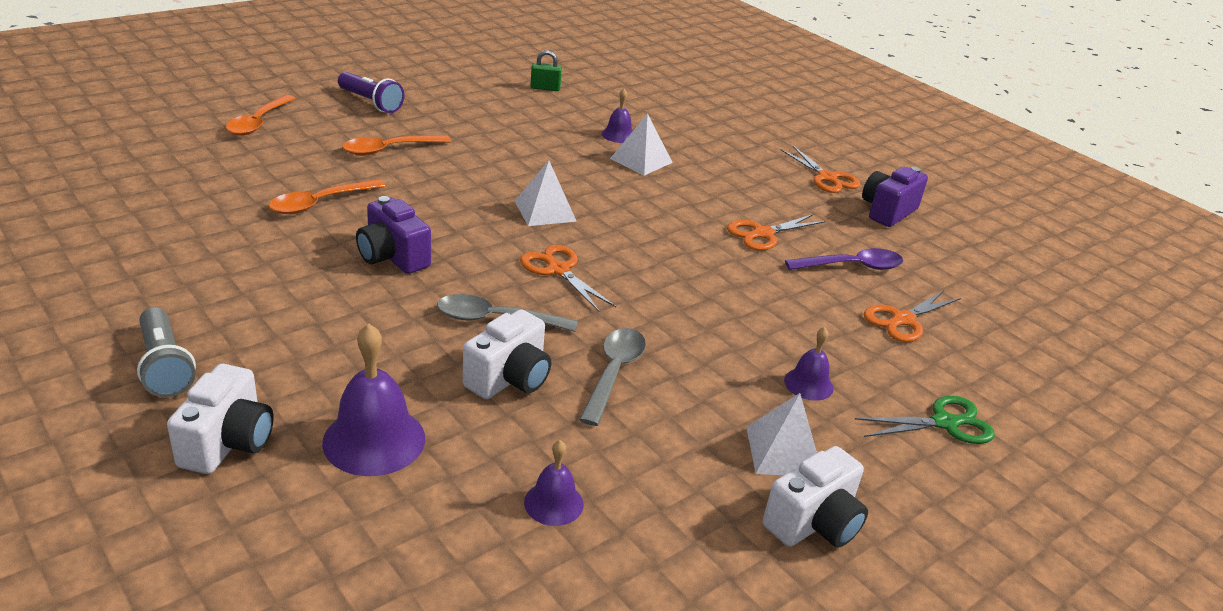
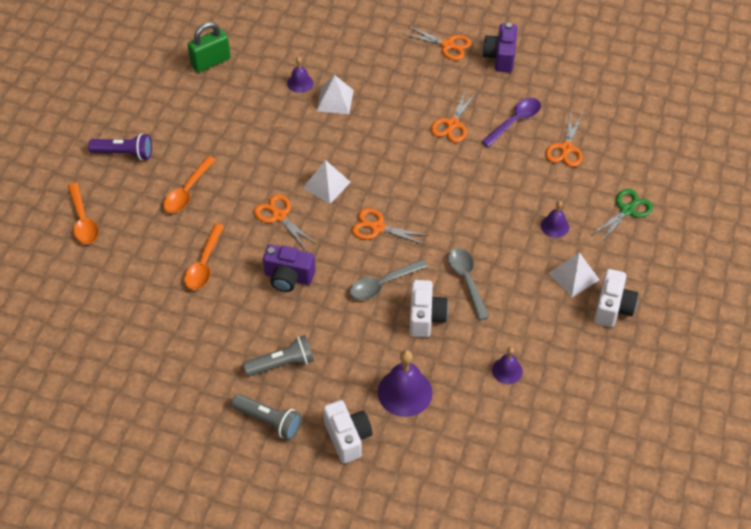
camera: 30 degrees left, 20 degrees up
green padlock [530,50,562,91] -> green padlock [188,22,231,72], size x1.66
none -> grey flashlight [243,335,314,376]
none -> orange scissors [254,194,317,250]

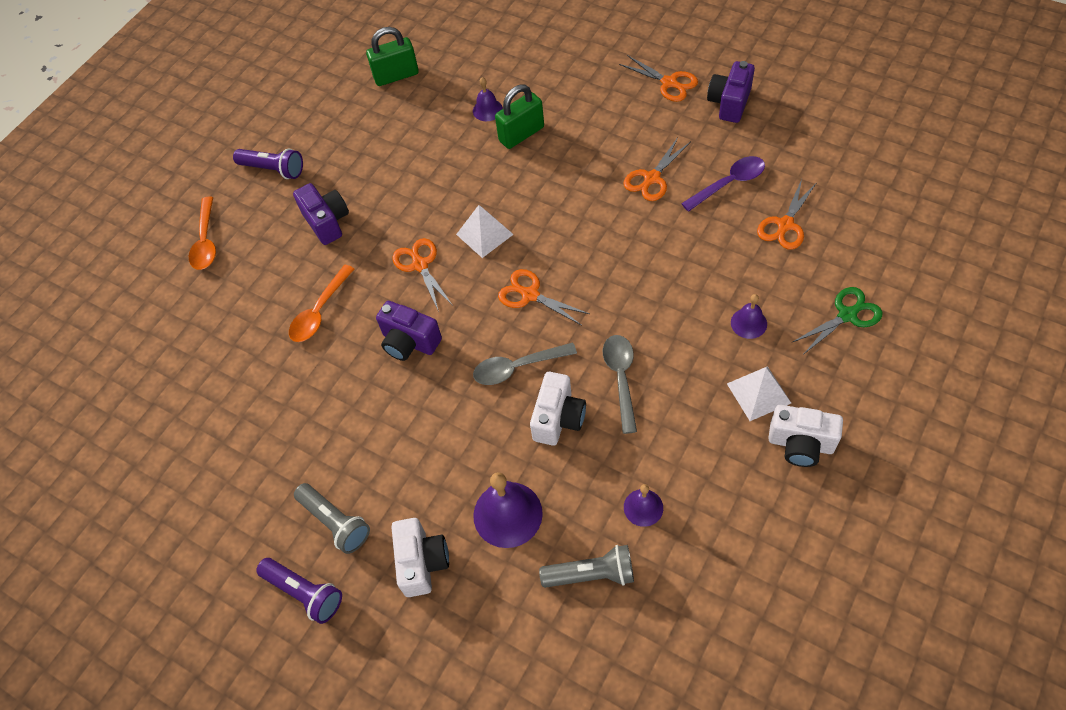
camera: 20 degrees right, 5 degrees up
orange spoon [164,156,216,213] -> purple camera [293,183,349,245]
grey flashlight [243,335,314,376] -> grey flashlight moved to [539,545,634,588]
white pyramid [317,75,354,114] -> green padlock [495,85,544,149]
white camera [594,269,638,327] -> white camera turned 75 degrees clockwise [768,405,843,467]
none -> purple flashlight [256,558,342,624]

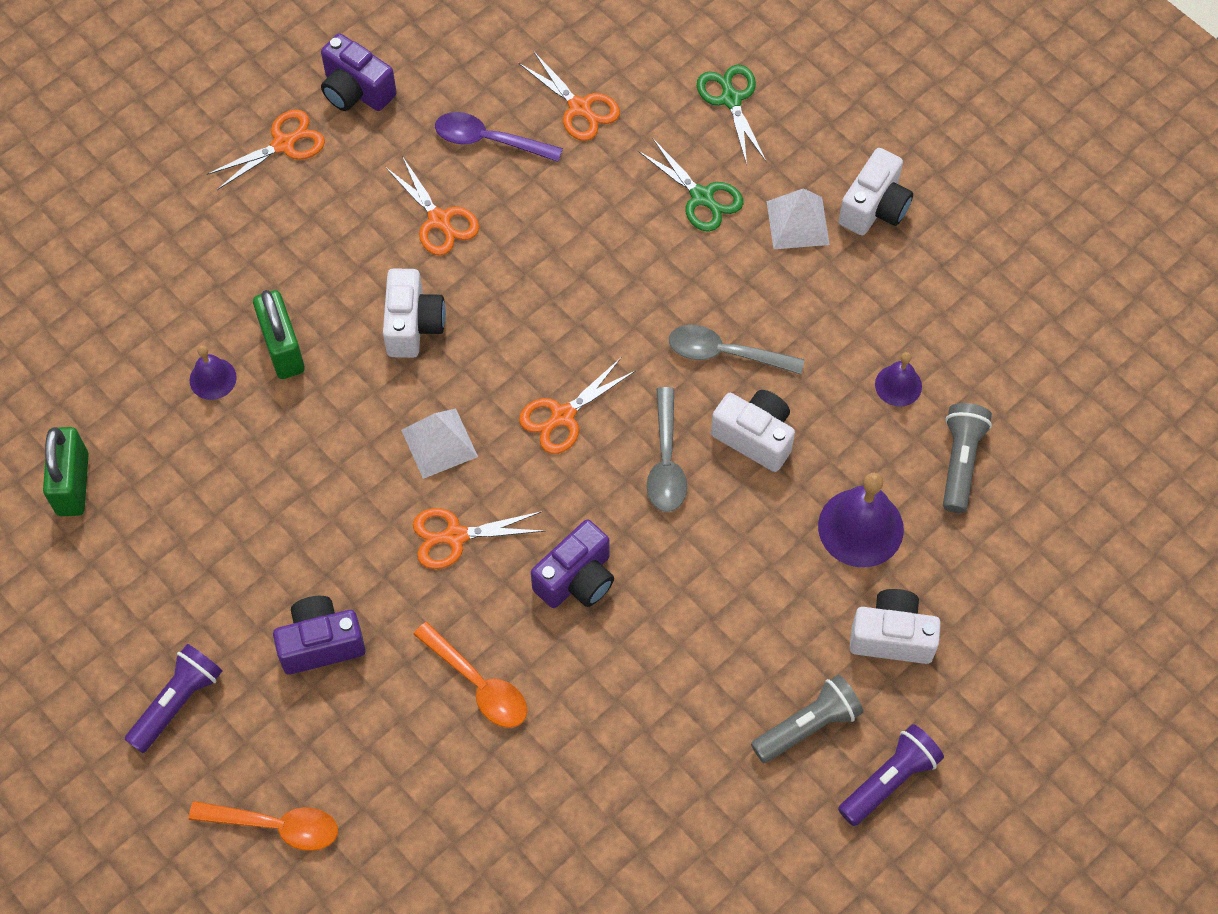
camera: 80 degrees left, 5 degrees up
purple spoon [681,156,765,212] -> purple spoon turned 60 degrees counterclockwise [435,112,563,162]
purple bell [731,294,767,339] -> green scissors [638,139,743,232]
none -> white camera [383,268,446,358]

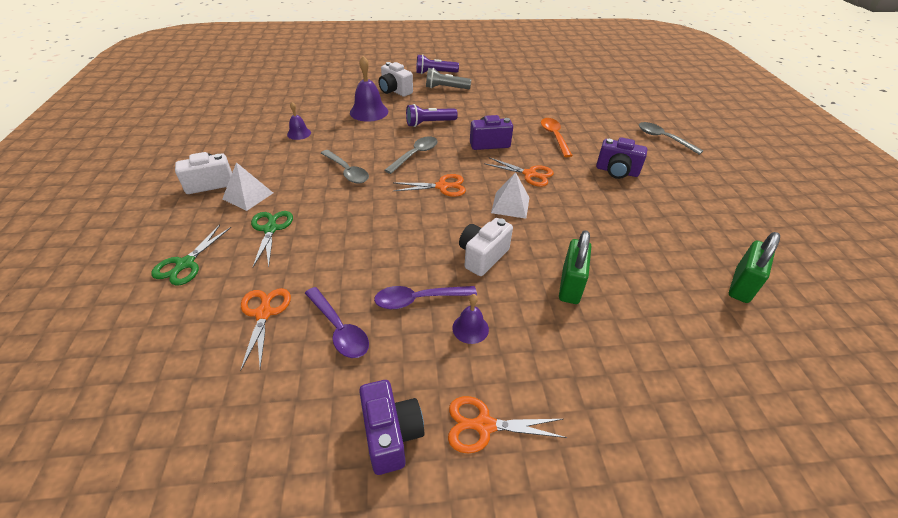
camera: 145 degrees left, 20 degrees down
purple flashlight [125,644,222,753] -> purple flashlight moved to [406,104,458,127]
orange spoon [189,801,338,851] -> grey spoon [639,122,703,155]
purple bell [190,345,237,400] -> purple bell moved to [452,294,489,344]
orange scissors [385,156,479,256] -> purple spoon [374,286,477,309]
white camera [711,390,795,472] -> none
grey flashlight [943,403,992,513] -> none

